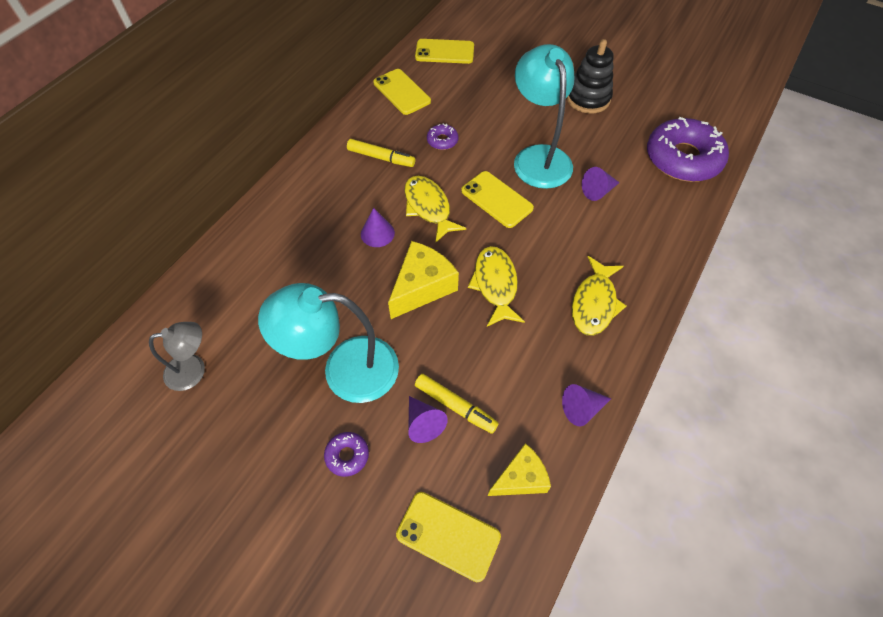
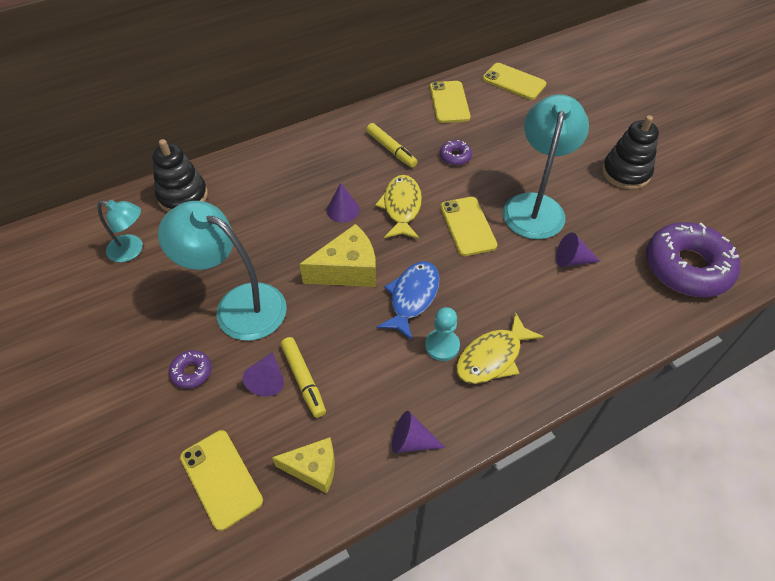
camera: 30 degrees right, 5 degrees down
grey lamp [149,322,205,391] -> turquoise lamp [97,200,143,262]
yellow fish [468,246,525,326] -> blue fish [376,261,439,341]
none -> black stacking toy [152,139,208,212]
none -> turquoise pawn [425,307,460,361]

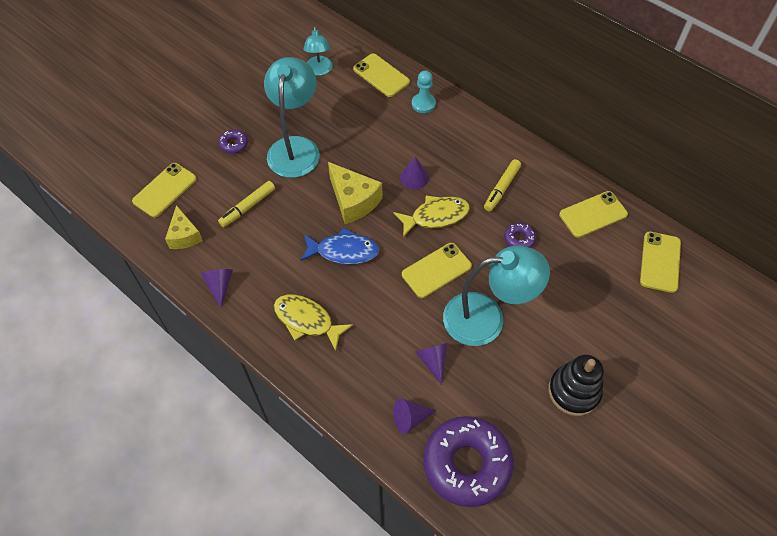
camera: 70 degrees right, 5 degrees up
black stacking toy [152,139,208,212] -> yellow phone [353,54,410,97]
purple cone [243,352,284,397] -> purple cone moved to [393,398,437,434]
turquoise pawn [425,307,460,361] -> turquoise pawn moved to [412,70,436,113]

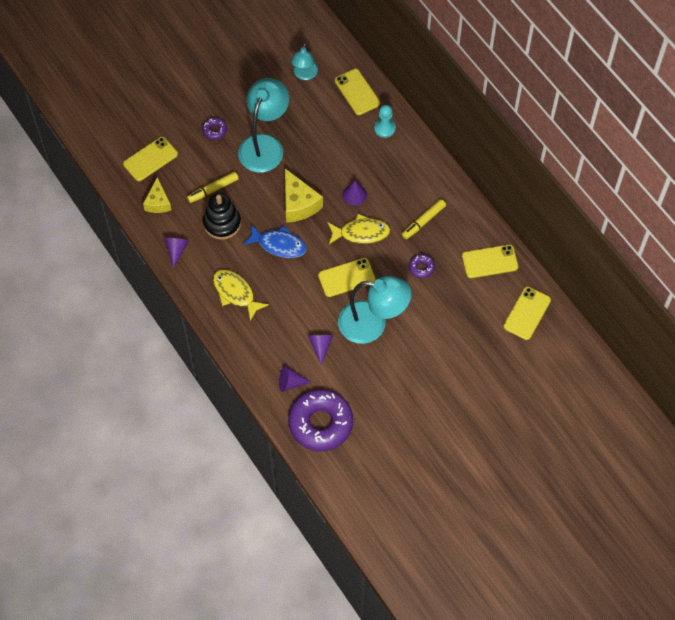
camera: 15 degrees right, 5 degrees up
black stacking toy [548,355,604,416] -> black stacking toy moved to [203,193,241,240]

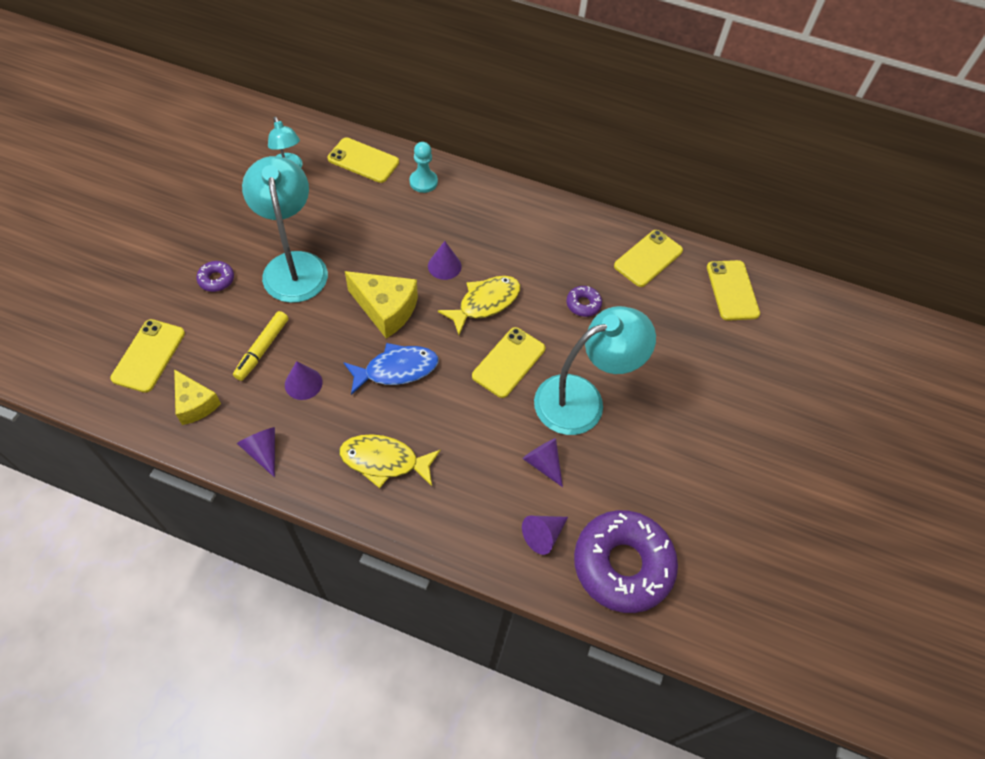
camera: 40 degrees left, 5 degrees down
black stacking toy [203,193,241,240] -> purple cone [285,361,323,400]
yellow marker [402,199,446,239] -> none

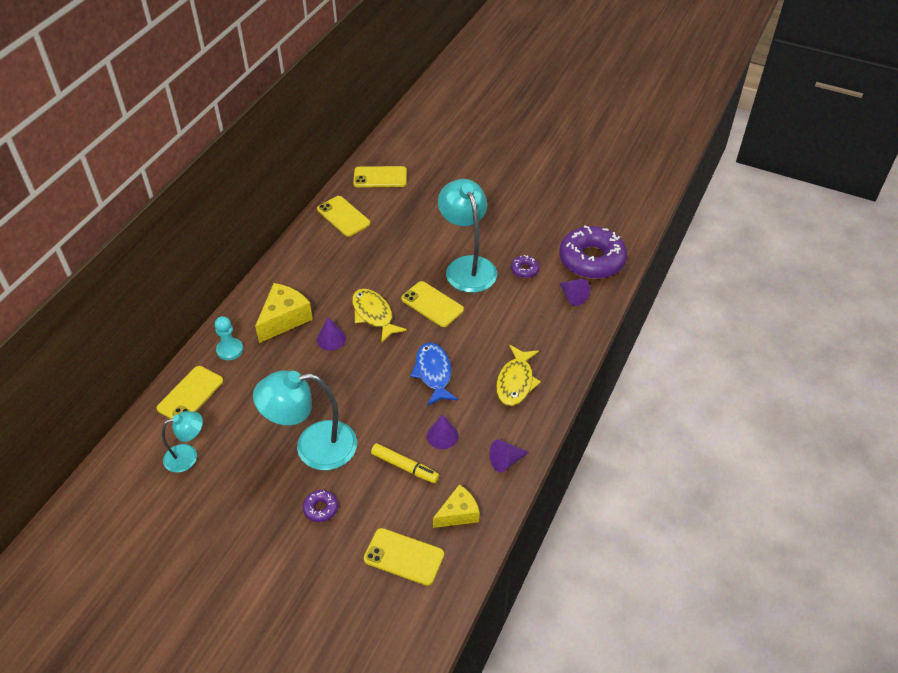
camera: 80 degrees left, 10 degrees down
yellow cheese [345,271,418,339] -> yellow cheese moved to [255,283,313,343]
purple cone [522,438,563,487] -> none
purple donut [566,286,602,317] -> purple donut moved to [511,255,539,278]

